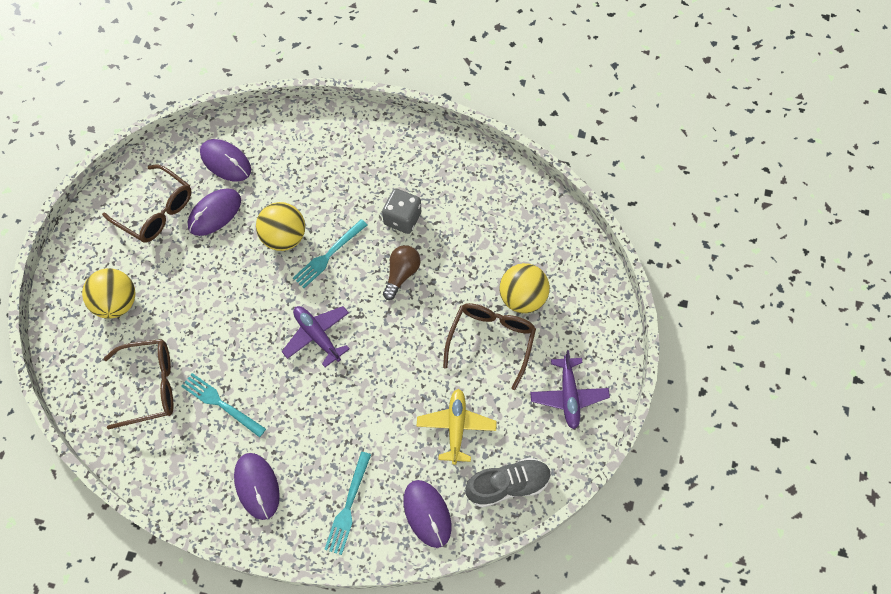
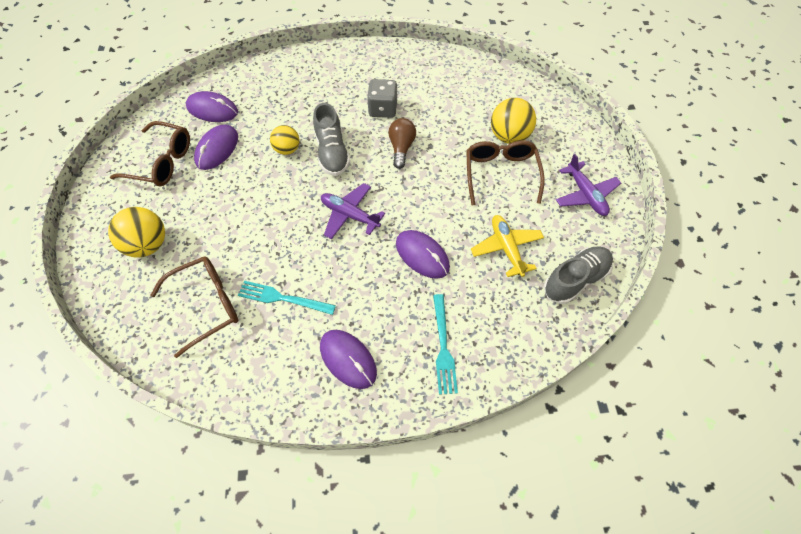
camera: 20 degrees left, 5 degrees down
yellow ball [256,202,305,251] -> yellow ball [270,125,299,155], size x0.65
turquoise fork [293,219,367,288] -> grey shoe [313,103,350,176]
purple mouse [404,480,452,548] -> purple mouse moved to [396,230,450,279]

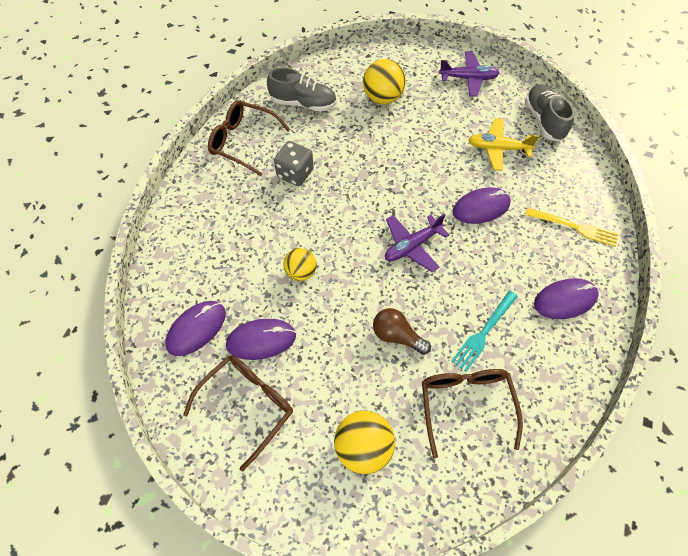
camera: 65 degrees left, 0 degrees up
purple mouse [194,124,238,170] -> purple mouse turned 60 degrees counterclockwise [226,319,296,360]
grey shoe [313,103,350,176] -> grey shoe moved to [267,67,336,112]
brown light bulb [388,118,416,169] -> brown light bulb moved to [373,308,431,355]
turquoise fork [433,294,458,395] -> yellow fork [525,208,619,247]
brown glasses [466,140,545,205] -> brown glasses moved to [208,100,291,176]

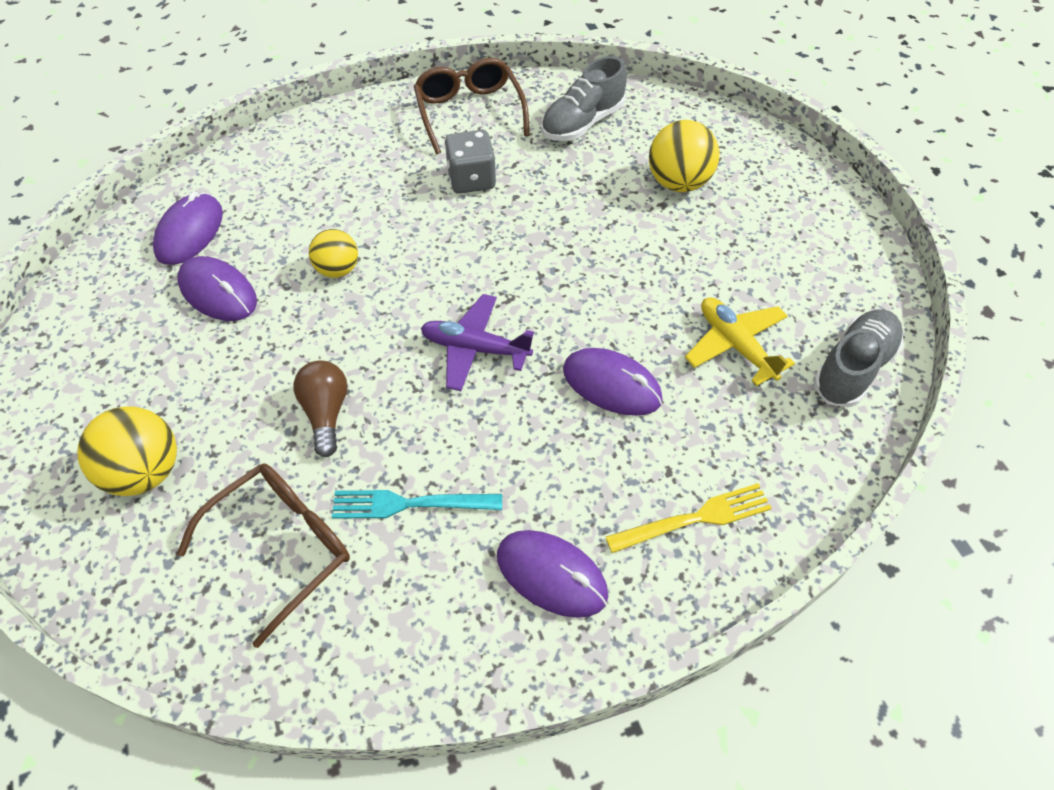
camera: 50 degrees right, 5 degrees down
purple mouse [165,301,226,356] -> purple mouse turned 75 degrees counterclockwise [153,192,223,265]
brown glasses [183,355,293,471] -> none
grey shoe [267,67,336,112] -> grey shoe turned 75 degrees clockwise [541,56,627,141]
purple plane [439,52,500,97] -> none
yellow fork [525,208,619,247] -> yellow fork turned 90 degrees counterclockwise [606,483,772,553]

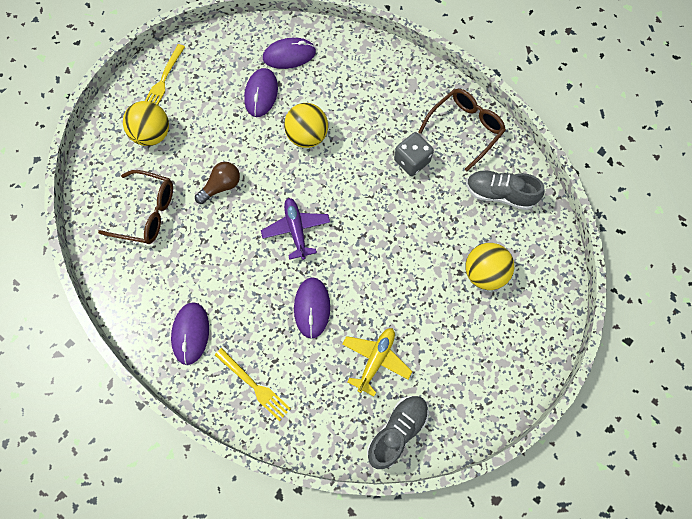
camera: 60 degrees right, 15 degrees up
yellow ball [309,229,358,278] -> yellow ball [284,103,328,148], size x1.54
turquoise fork [332,490,502,519] -> none
grey shoe [813,309,904,407] -> grey shoe turned 60 degrees counterclockwise [367,396,429,469]
none -> yellow fork [145,44,185,105]

